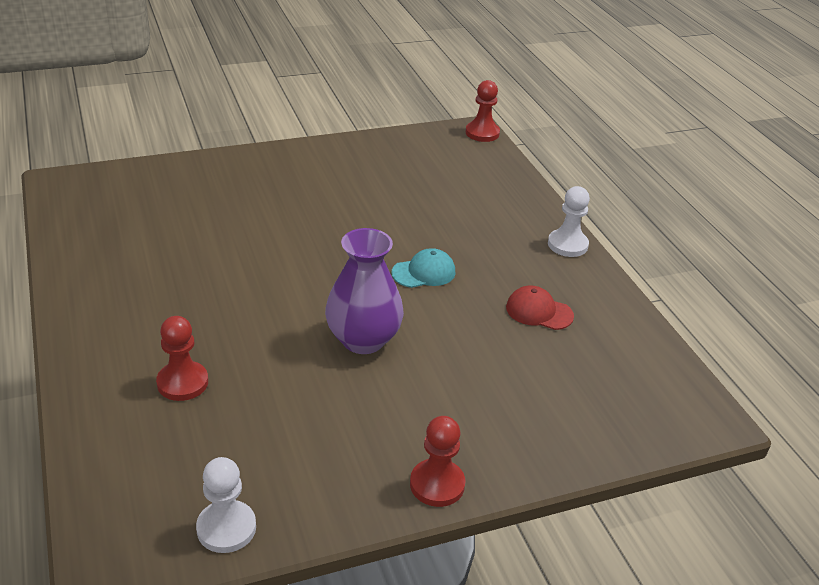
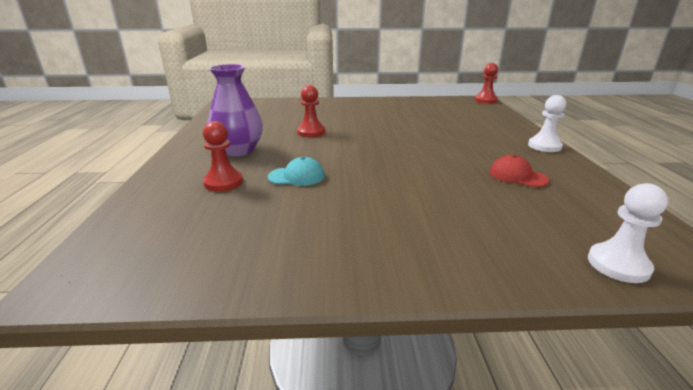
camera: 20 degrees right, 10 degrees down
white pawn [196,457,256,553] -> white pawn moved to [588,183,668,283]
purple vase [325,228,404,354] -> purple vase moved to [208,64,263,156]
turquoise cap [391,248,455,288] -> turquoise cap moved to [268,157,325,186]
red pawn [410,416,466,507] -> red pawn moved to [297,85,325,137]

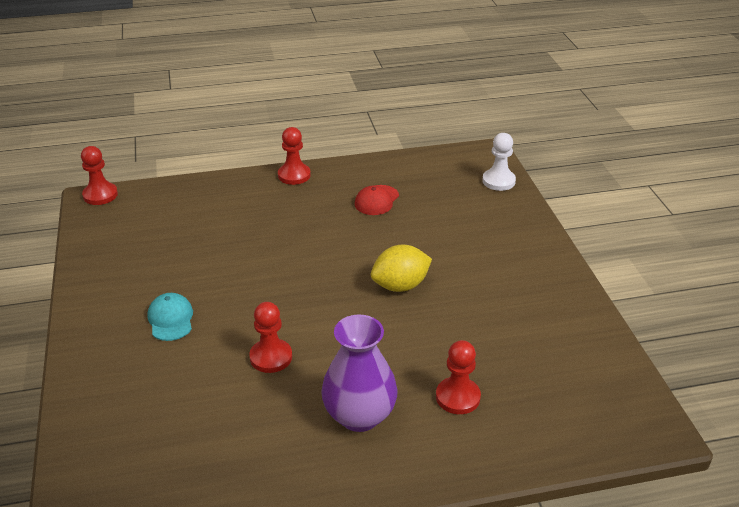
camera: 100 degrees left, 10 degrees up
turquoise cap [268,157,325,186] -> turquoise cap moved to [148,293,193,341]
white pawn [528,95,566,152] -> red pawn [278,127,311,185]
none -> yellow lemon [371,245,432,292]

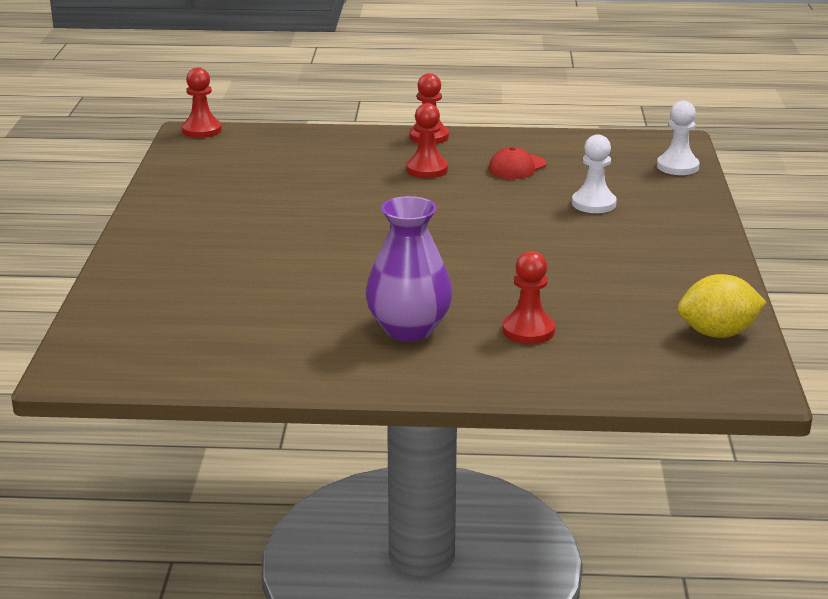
camera: 15 degrees right, 10 degrees down
turquoise cap [148,293,193,341] -> none
red pawn [249,302,292,373] -> red pawn moved to [406,103,448,178]
yellow lemon [371,245,432,292] -> yellow lemon moved to [678,274,766,338]
none -> white pawn [572,134,617,213]

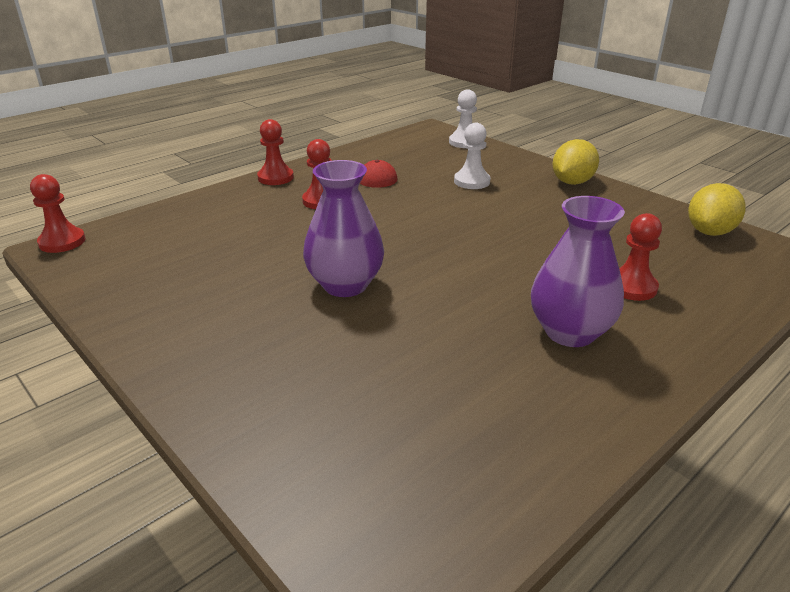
camera: 45 degrees left, 5 degrees up
none -> purple vase [303,160,384,297]
none -> yellow lemon [553,139,599,185]

